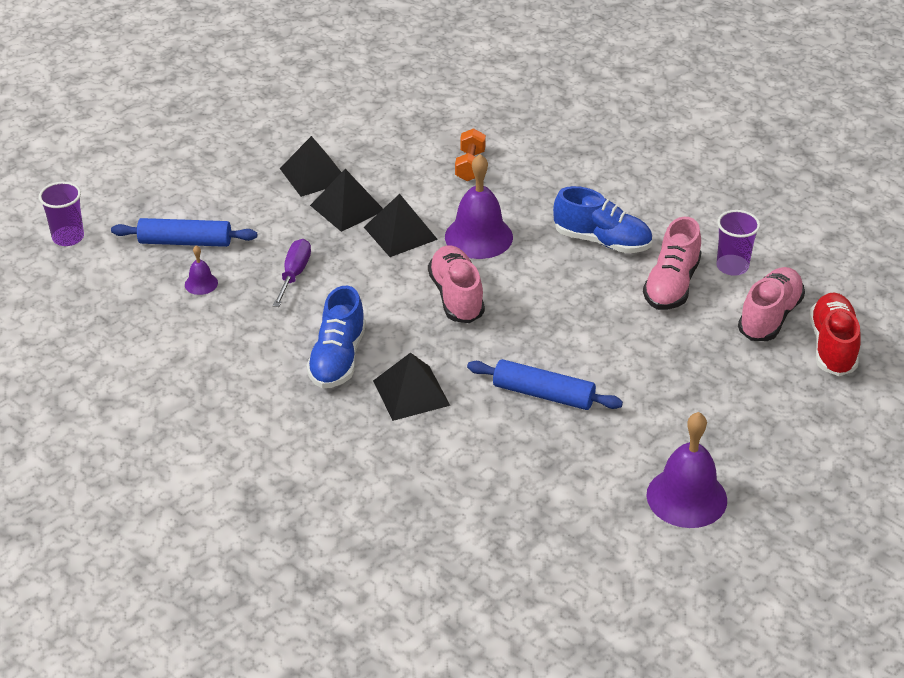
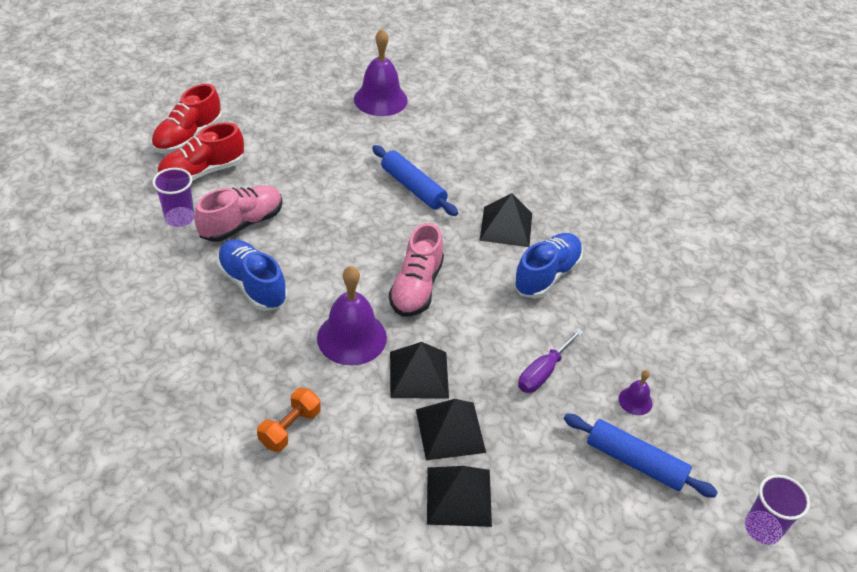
camera: 155 degrees left, 5 degrees up
pink shoe [738,267,805,341] -> red shoe [157,122,244,181]

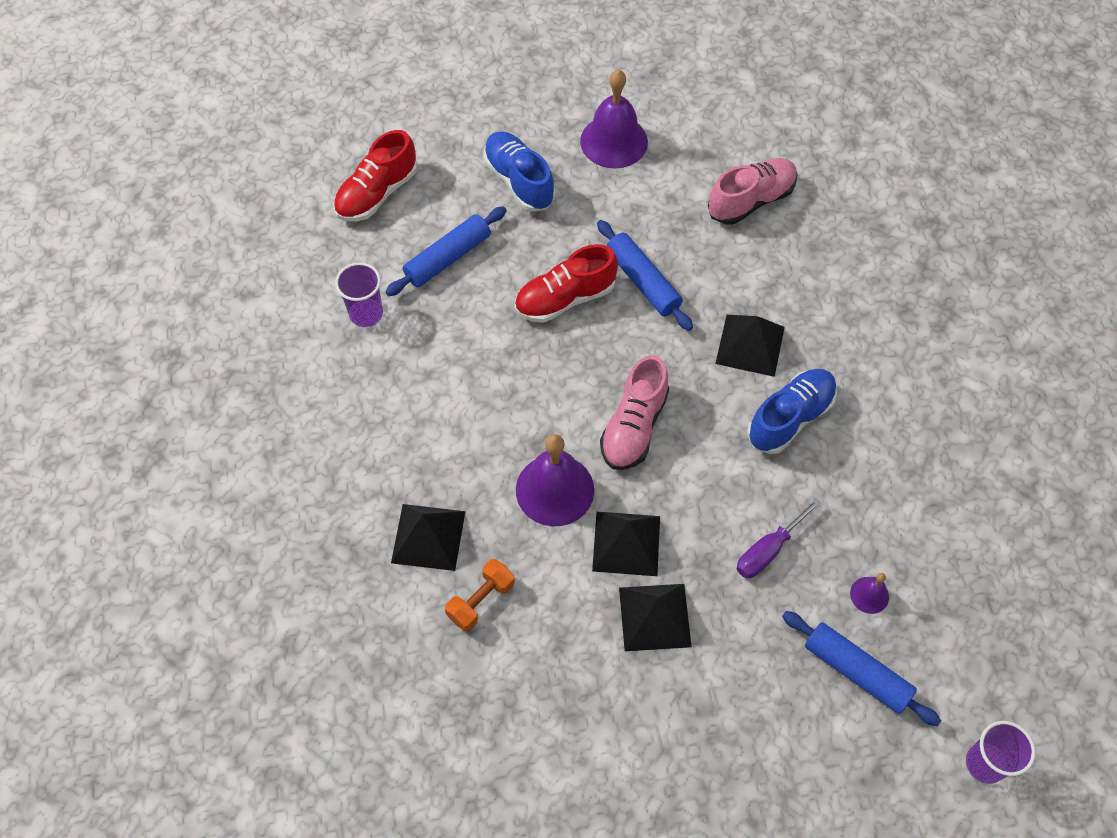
camera: 10 degrees right, 15 degrees up
red shoe [157,122,244,181] -> red shoe moved to [515,244,618,323]
pink shoe [194,185,283,242] -> pink shoe moved to [708,158,798,225]
blue shoe [217,239,288,311] -> blue shoe moved to [483,131,555,212]
black pyramid [427,466,492,527] -> black pyramid moved to [391,504,465,571]
none -> blue rolling pin [385,206,506,296]

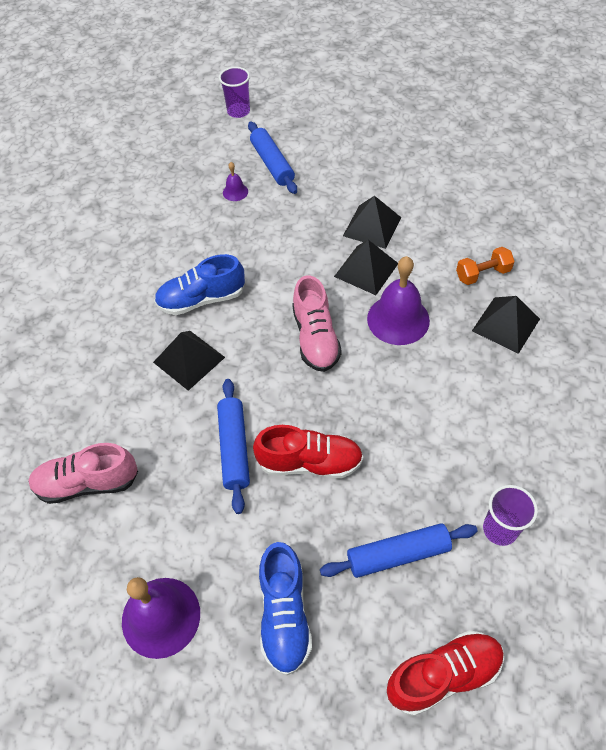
camera: 150 degrees left, 5 degrees down
pink shoe [600,355,669,470] -> pink shoe turned 120 degrees clockwise [292,275,342,372]
purple screwdriver [736,499,821,578] -> none

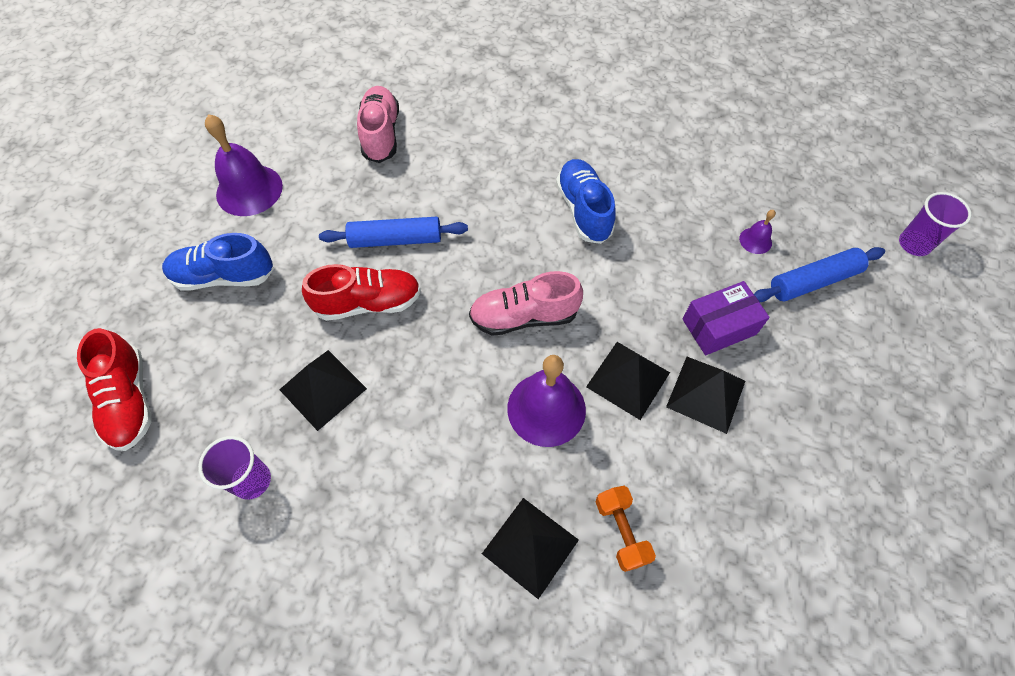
camera: 90 degrees right, 5 degrees up
black pyramid [153,331,225,391] -> black pyramid moved to [279,350,367,431]
red shoe [253,425,363,479] -> red shoe turned 105 degrees counterclockwise [302,264,421,321]
blue rolling pin [320,523,478,578] -> none
none -> purple box [683,281,770,355]

